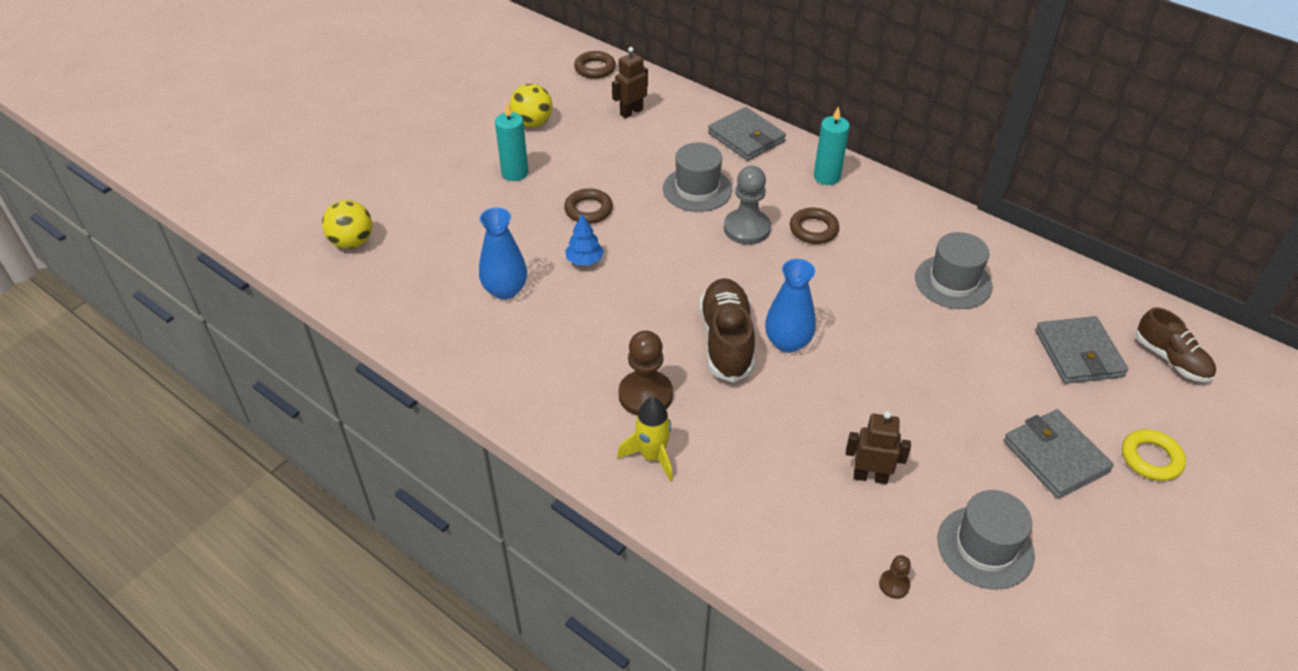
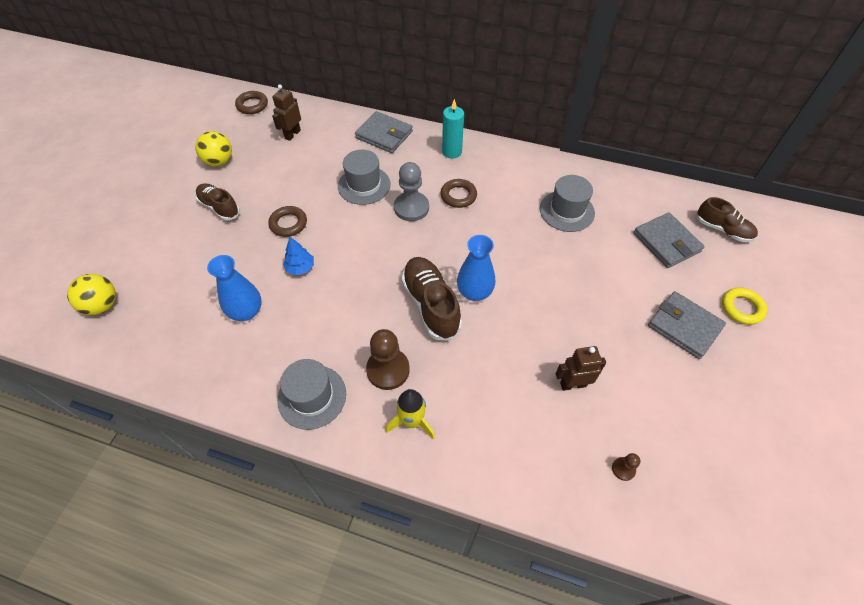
camera: 20 degrees left, 10 degrees up
turquoise candle [495,103,528,181] -> brown shoe [196,184,240,221]
grey hat [938,490,1035,589] -> grey hat moved to [277,359,346,430]

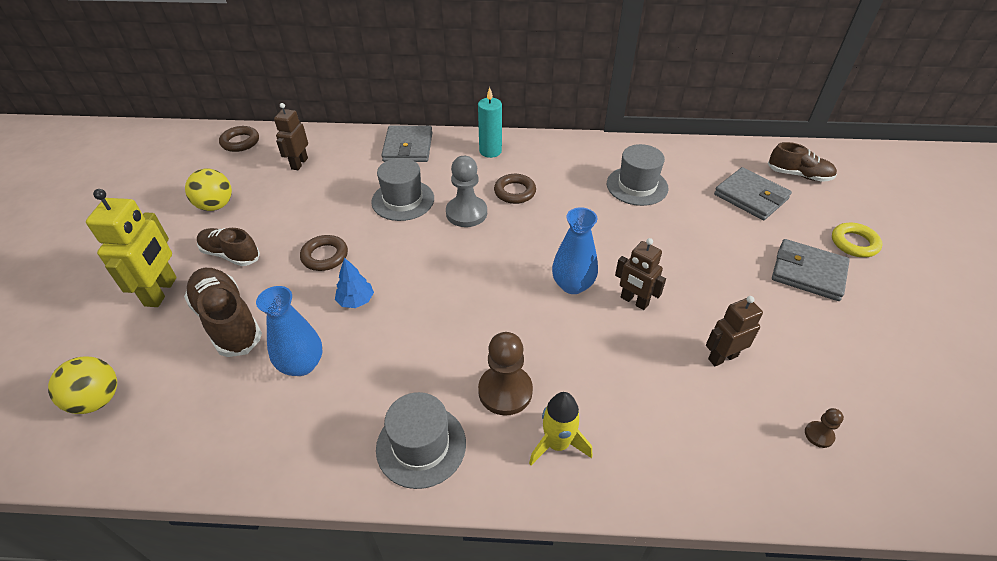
camera: 15 degrees left, 10 degrees down
grey wallet [355,111,413,153] -> grey wallet turned 75 degrees clockwise [381,125,432,162]
brown shoe [401,257,462,341] -> brown shoe moved to [184,268,262,357]
none -> yellow robot [86,189,177,307]
none -> brown robot [615,238,666,310]

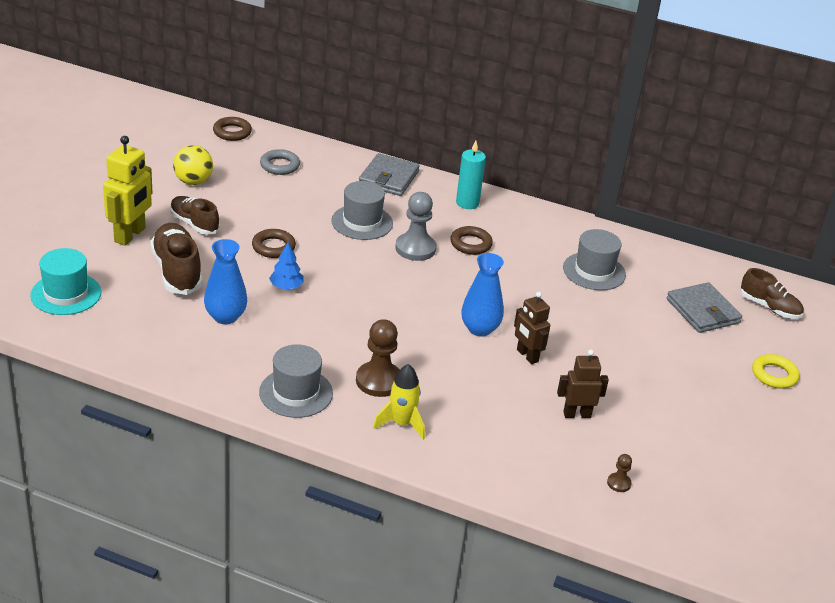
camera: 15 degrees right, 10 degrees down
yellow ball [48,356,117,414] -> turquoise hat [30,248,101,315]
brown robot [274,103,308,170] -> grey ring [260,149,300,175]
grey wallet [772,239,850,301] -> none

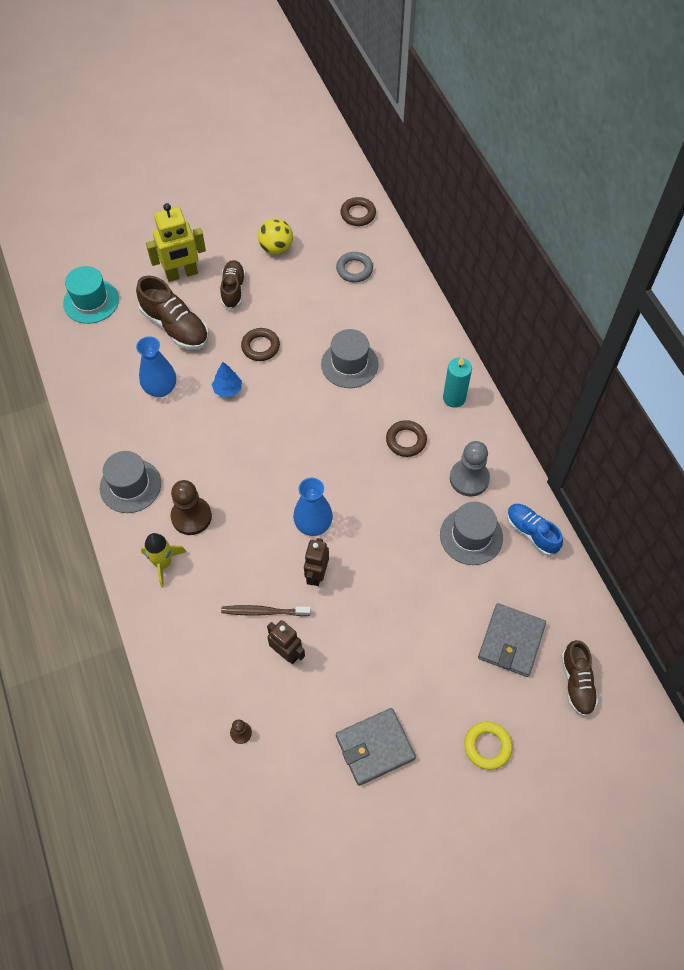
camera: 50 degrees right, 25 degrees up
brown shoe [150,223,203,295] -> brown shoe turned 105 degrees clockwise [136,276,209,350]
grey wallet [359,153,420,196] -> grey wallet moved to [336,708,416,786]
grey pawn [395,192,436,261] -> grey pawn moved to [450,441,490,497]
none -> brown toothbrush [221,605,311,616]
none -> blue shoe [507,504,563,556]

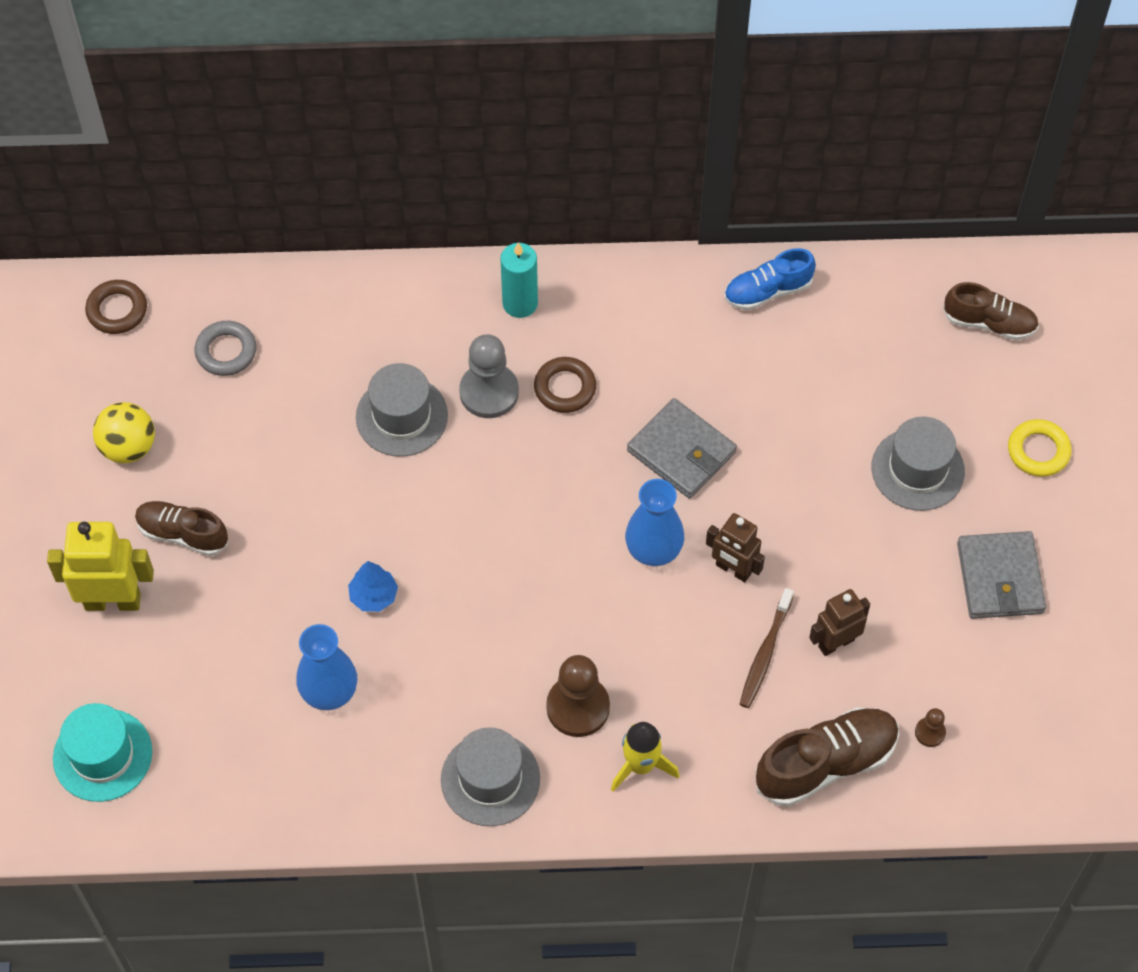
camera: 70 degrees left, 0 degrees up
brown shoe [136,276,209,350] -> brown shoe moved to [756,707,899,807]
yellow robot [146,203,206,282] -> yellow robot turned 90 degrees counterclockwise [47,522,154,611]
brown ring [241,328,280,361] -> none
grey hat [440,502,503,565] -> grey hat moved to [872,416,965,511]
grey pawn [450,441,490,497] -> grey pawn moved to [459,334,519,418]
grey wallet [478,603,546,677] -> grey wallet moved to [627,398,737,499]

